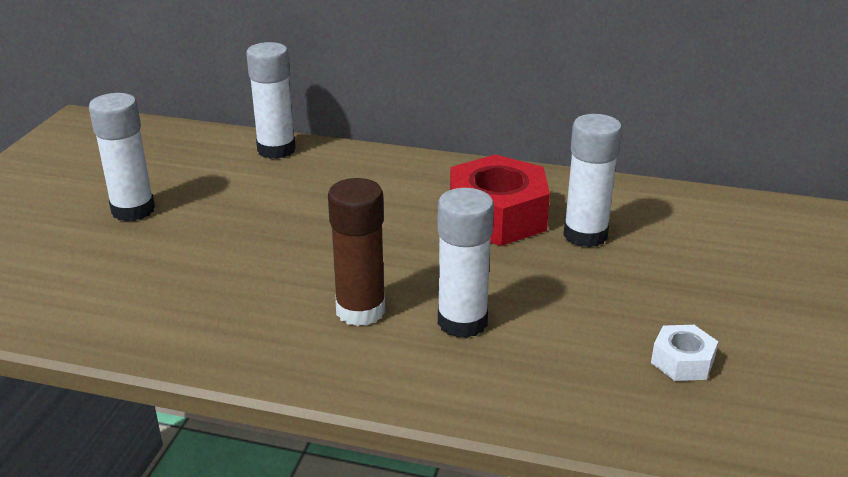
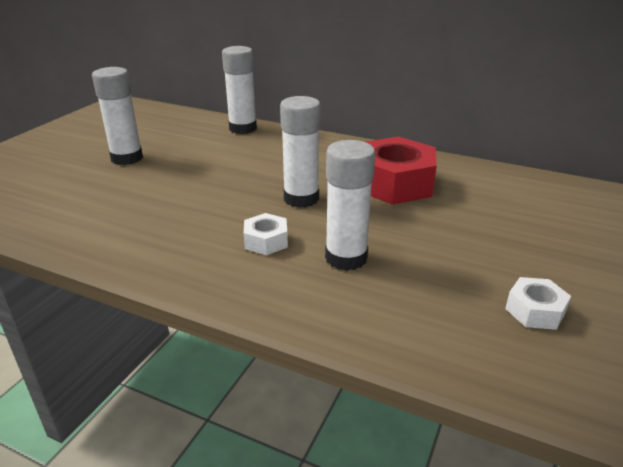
camera: 10 degrees right, 0 degrees up
brown glue stick [328,178,385,326] -> white nut [244,213,288,255]
white glue stick [563,114,622,247] -> white glue stick moved to [280,96,321,208]

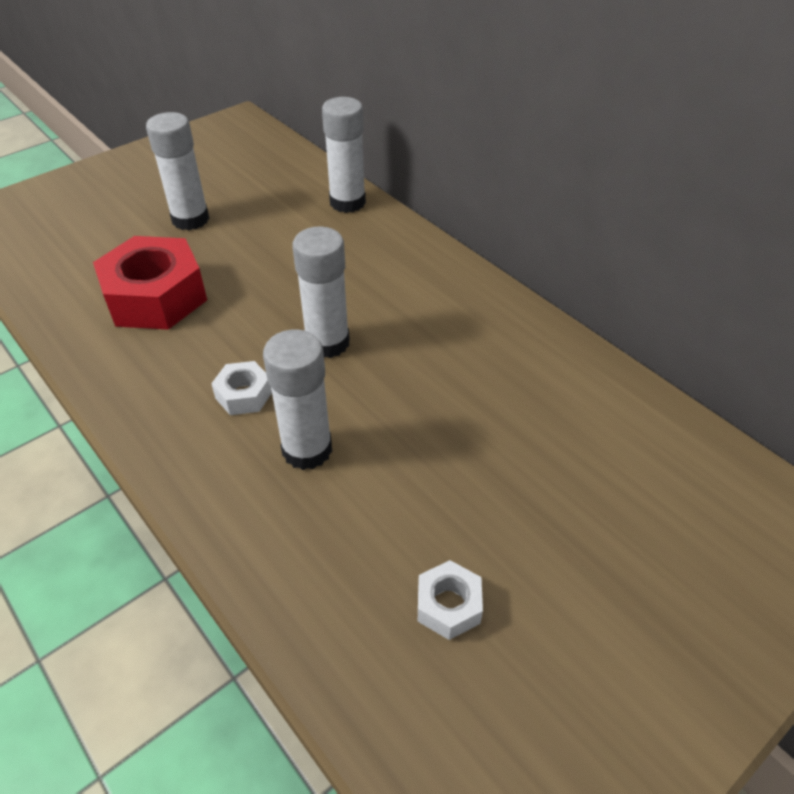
camera: 25 degrees right, 15 degrees up
red nut [366,137,437,205] -> red nut moved to [93,236,207,330]

